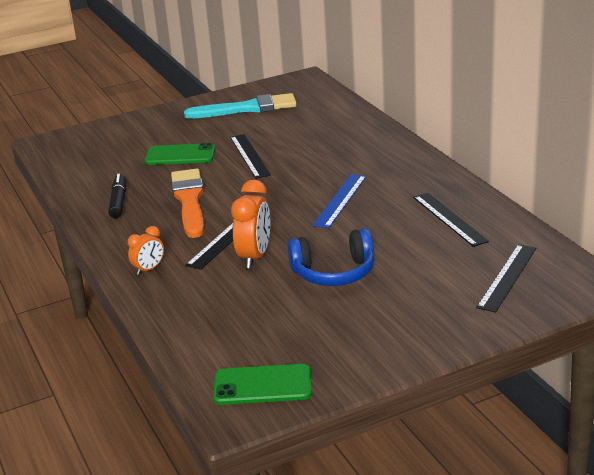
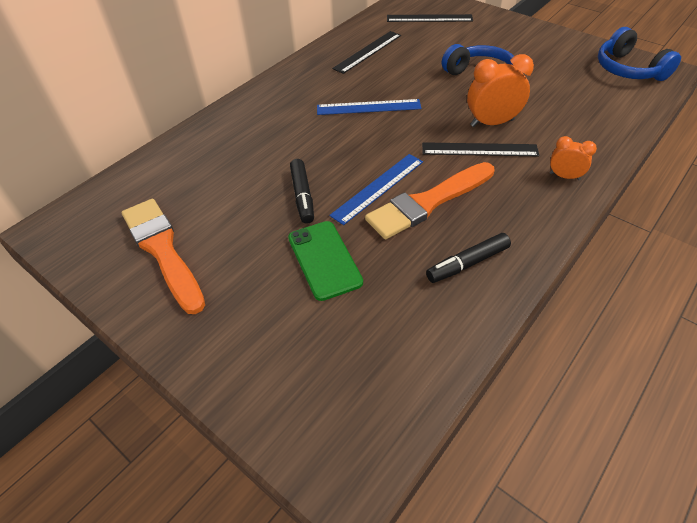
camera: 115 degrees left, 20 degrees up
turquoise brush [184,93,297,119] -> orange brush [122,199,205,314]
green phone [213,364,312,405] -> blue headphones [598,27,681,81]
black ruler [230,134,271,178] -> black marker [290,159,314,224]
none -> blue ruler [329,154,423,225]

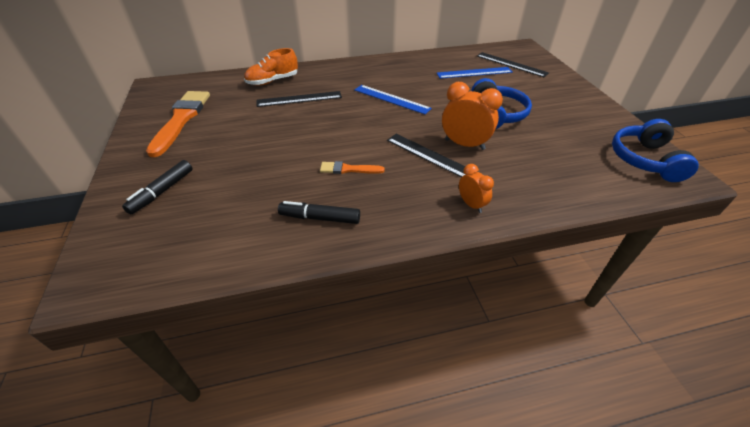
camera: 35 degrees right, 5 degrees down
green phone [288,221,363,301] -> none
black marker [290,159,314,224] -> black marker moved to [122,160,193,214]
blue ruler [329,154,423,225] -> blue ruler moved to [437,67,513,79]
black ruler [332,31,401,74] -> black ruler moved to [257,91,342,107]
orange brush [365,162,495,239] -> orange brush [320,161,385,174], size x0.50
none -> orange shoe [244,48,298,86]

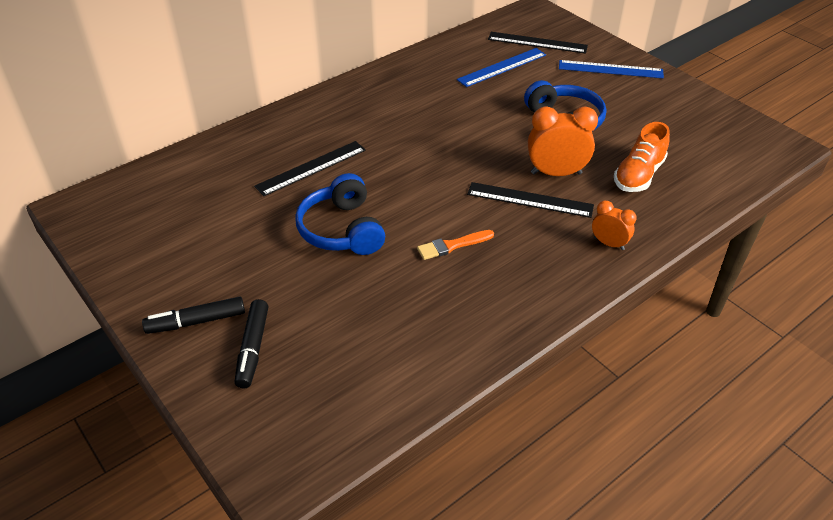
camera: 25 degrees left, 0 degrees up
orange brush [146,91,210,157] -> none
orange shoe [244,48,298,86] -> orange shoe moved to [614,122,670,192]
black marker [278,201,360,224] -> black marker moved to [142,296,245,334]
blue ruler [354,85,432,114] -> blue ruler moved to [559,60,664,78]
blue headphones [612,119,699,182] -> blue headphones moved to [295,173,385,255]

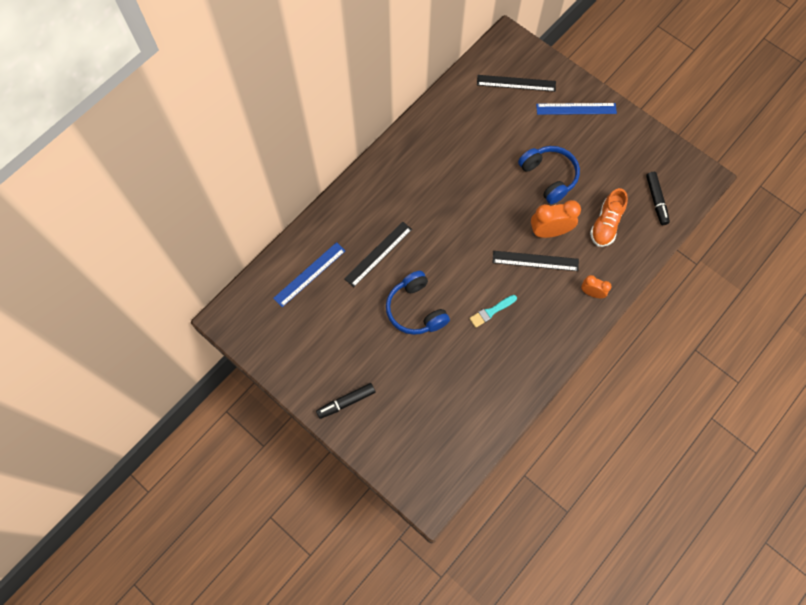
camera: 10 degrees left, 25 degrees up
black marker [234,299,269,389] -> black marker moved to [646,172,670,225]
orange brush [417,230,494,260] -> turquoise brush [469,295,517,328]
blue ruler [457,48,546,87] -> blue ruler moved to [273,242,345,307]

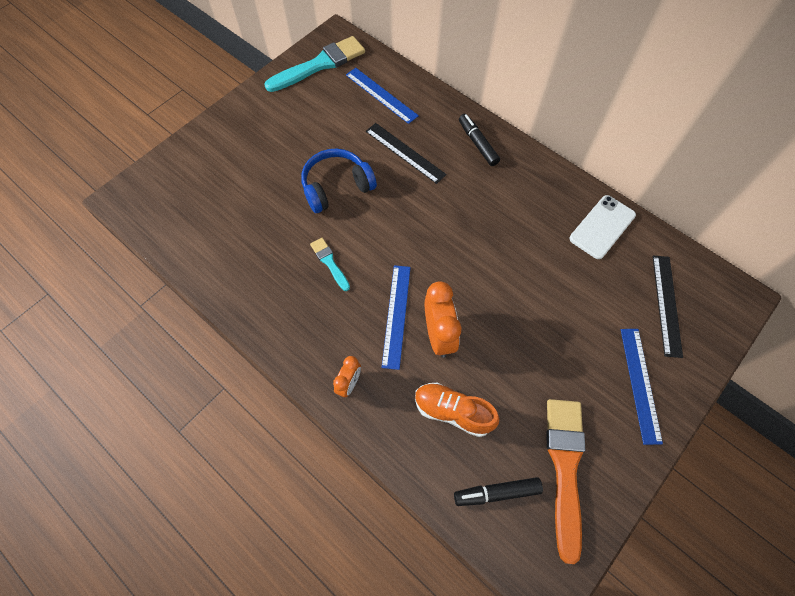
camera: 90 degrees right, 5 degrees down
black marker [316,383,375,419] -> black marker moved to [459,114,500,166]
black ruler [492,251,579,271] -> blue ruler [381,265,411,370]
blue headphones [518,146,580,204] -> none
none -> turquoise brush [264,36,365,92]
none -> orange brush [546,399,585,564]
none -> white phone [569,195,636,259]

